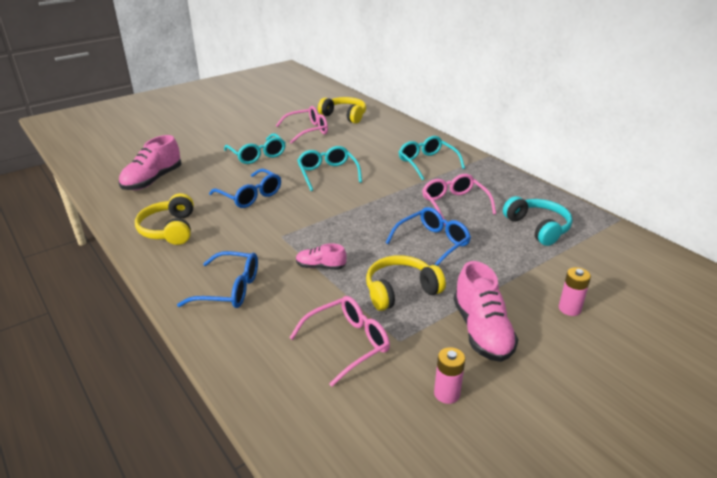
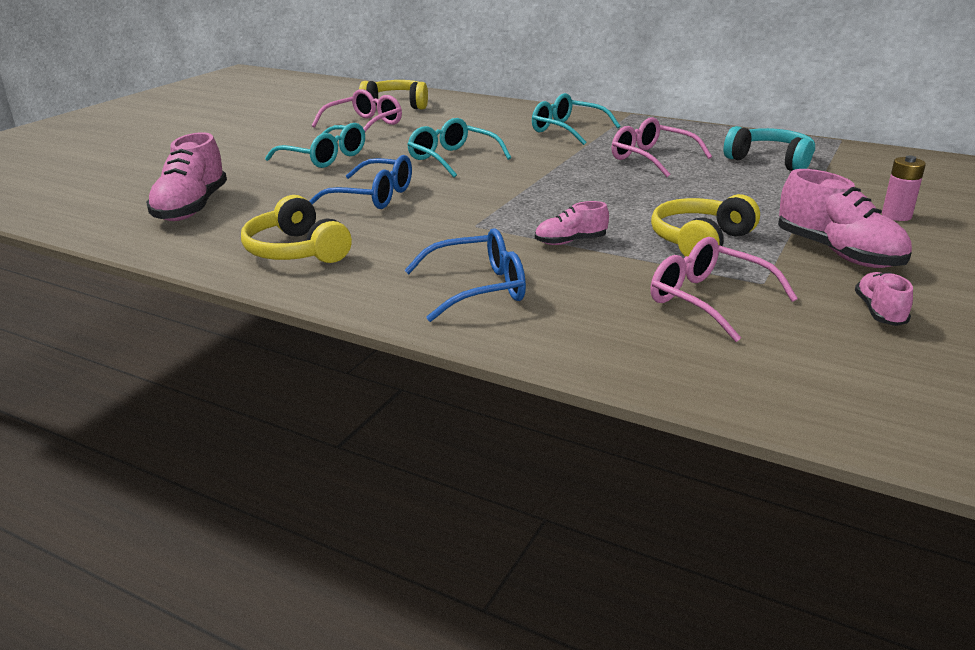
camera: 25 degrees left, 5 degrees down
pink glasses [289,296,390,387] -> pink glasses turned 75 degrees counterclockwise [650,237,798,342]
blue glasses [386,207,471,266] -> none
pink battery [434,347,465,404] -> pink shoe [855,272,913,326]

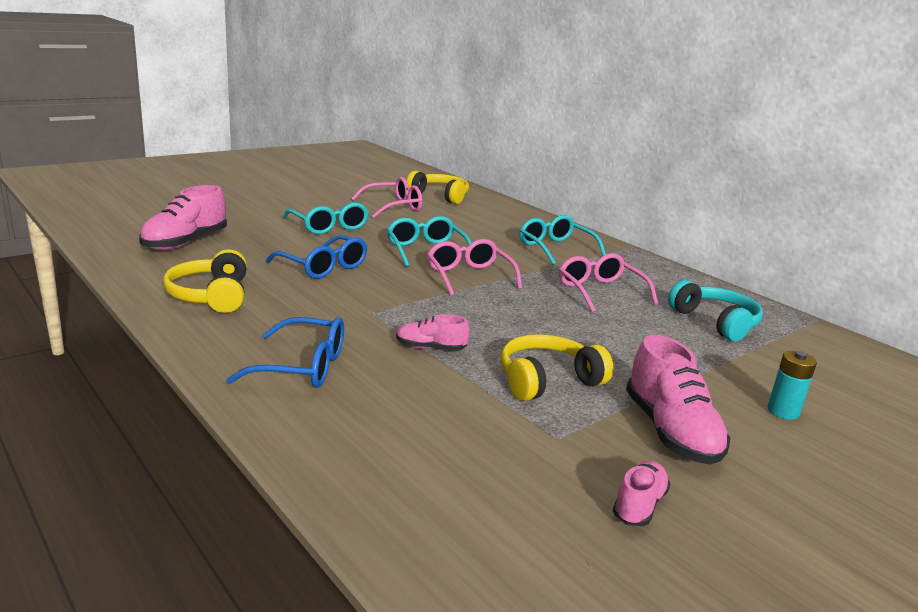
camera: 20 degrees right, 5 degrees down
pink glasses [650,237,798,342] -> pink glasses moved to [427,239,522,296]
pink battery [882,155,926,221] -> turquoise battery [768,351,817,420]

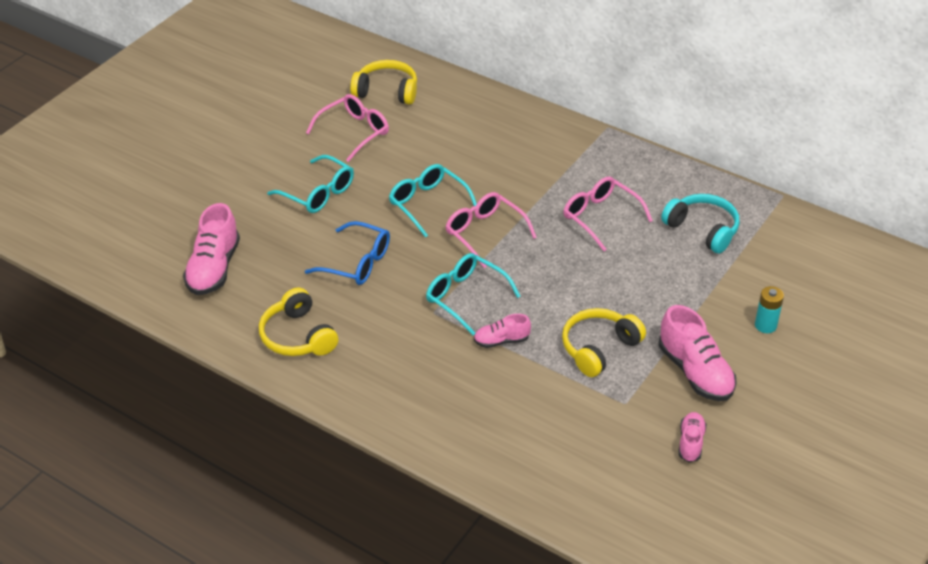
camera: 15 degrees left, 20 degrees up
blue glasses [226,317,344,388] -> none
turquoise glasses [520,215,606,265] -> turquoise glasses moved to [426,253,520,335]

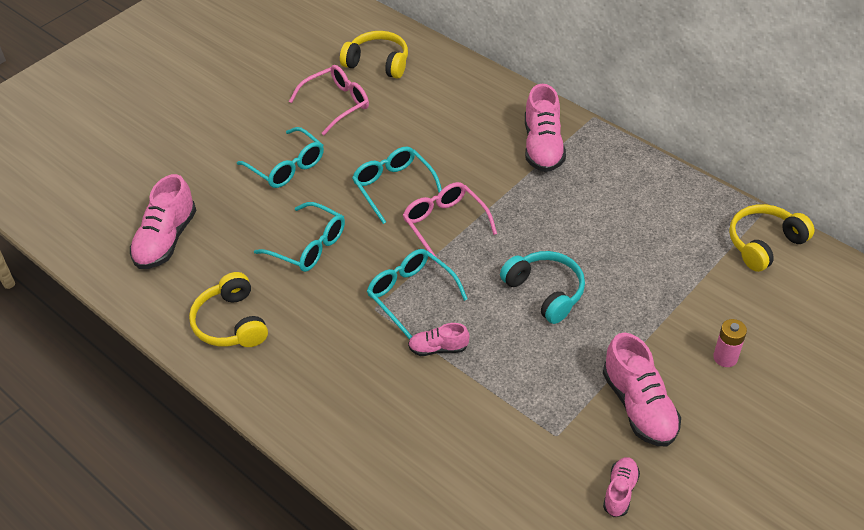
camera: 10 degrees right, 5 degrees up
blue glasses [305,221,390,285] -> turquoise glasses [254,202,345,272]
yellow headphones [562,308,646,377] -> yellow headphones moved to [729,204,815,272]
pink glasses [564,177,653,251] -> none
turquoise headphones [661,194,740,254] -> turquoise headphones moved to [500,251,585,324]
turquoise battery [755,286,784,333] -> pink battery [713,319,747,367]
none -> pink shoe [525,84,566,172]

